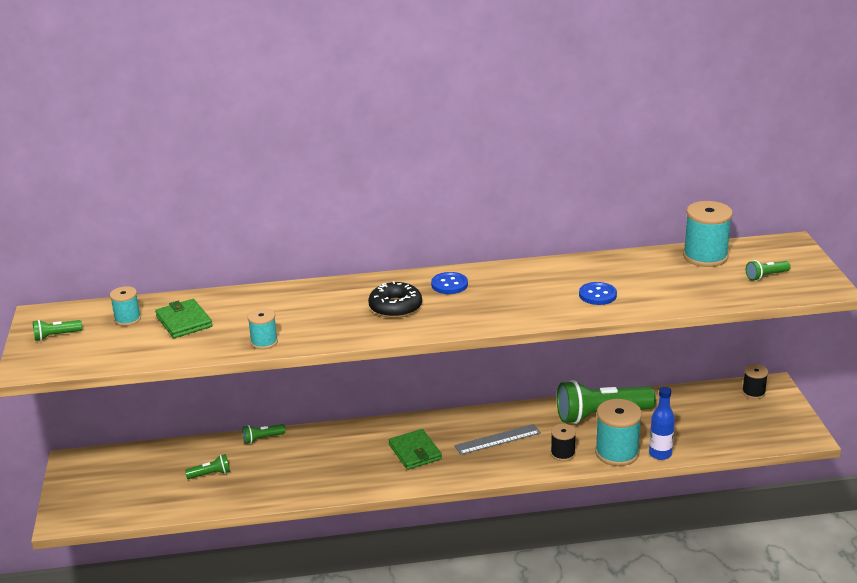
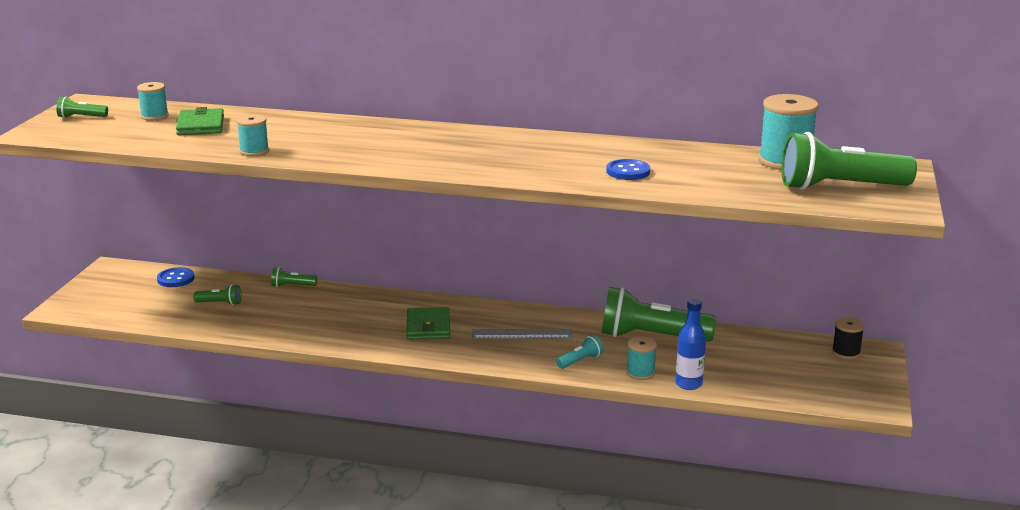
camera: 20 degrees right, 5 degrees down
black donut [368,281,422,318] -> none
blue button [431,272,468,294] -> blue button moved to [157,267,194,287]
black spool [551,424,576,461] -> turquoise flashlight [556,335,604,369]
turquoise spool [595,399,642,466] -> turquoise spool [626,337,657,380], size x0.56
green flashlight [746,260,791,281] -> green flashlight [781,132,917,190], size x2.31

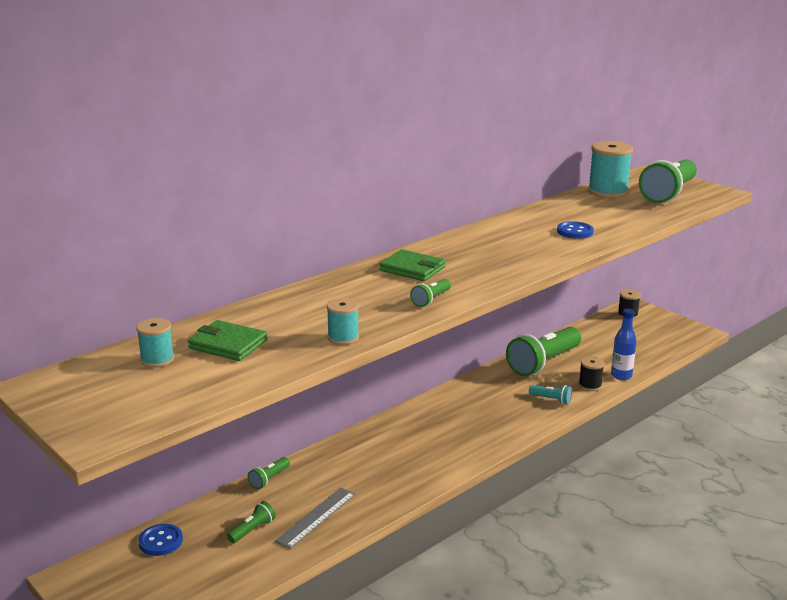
camera: 55 degrees left, 0 degrees up
green flashlight [56,96,108,118] -> green flashlight moved to [410,279,451,307]
green wallet [407,307,450,340] -> green wallet moved to [380,249,446,281]
grey ruler [472,329,572,339] -> grey ruler moved to [275,488,356,549]
turquoise flashlight [556,335,604,369] -> turquoise flashlight turned 120 degrees clockwise [529,385,572,404]
turquoise spool [626,337,657,380] -> black spool [579,356,605,391]

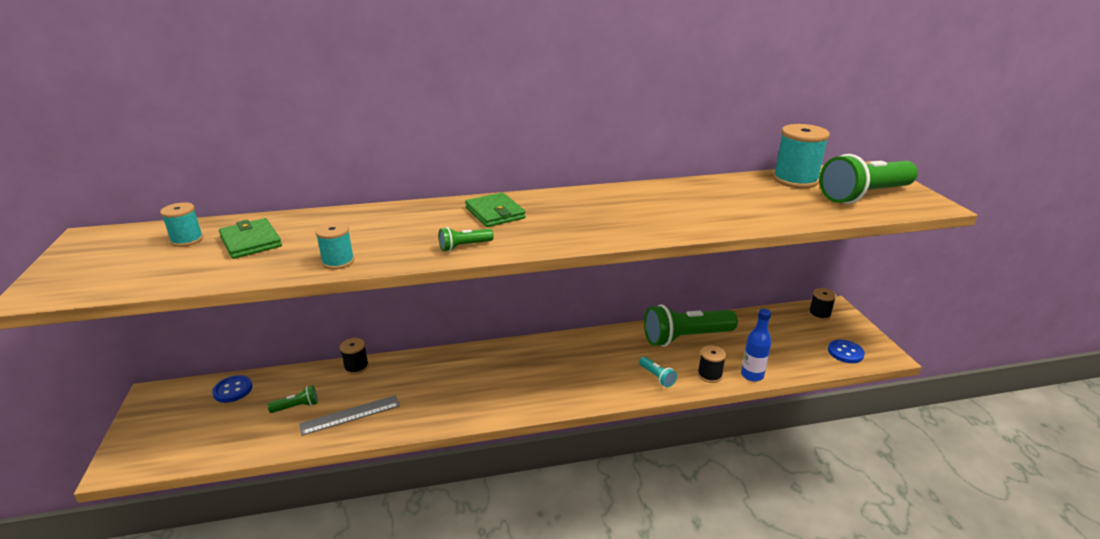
camera: 30 degrees right, 5 degrees up
green flashlight [248,457,290,489] -> black spool [340,338,369,375]
blue button [557,221,594,239] -> blue button moved to [828,340,865,363]

